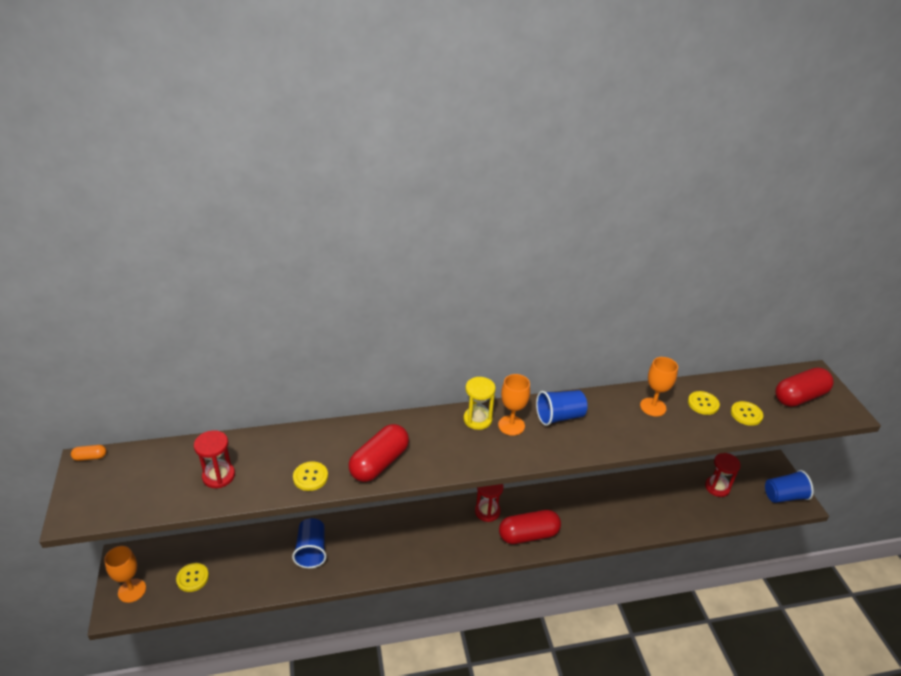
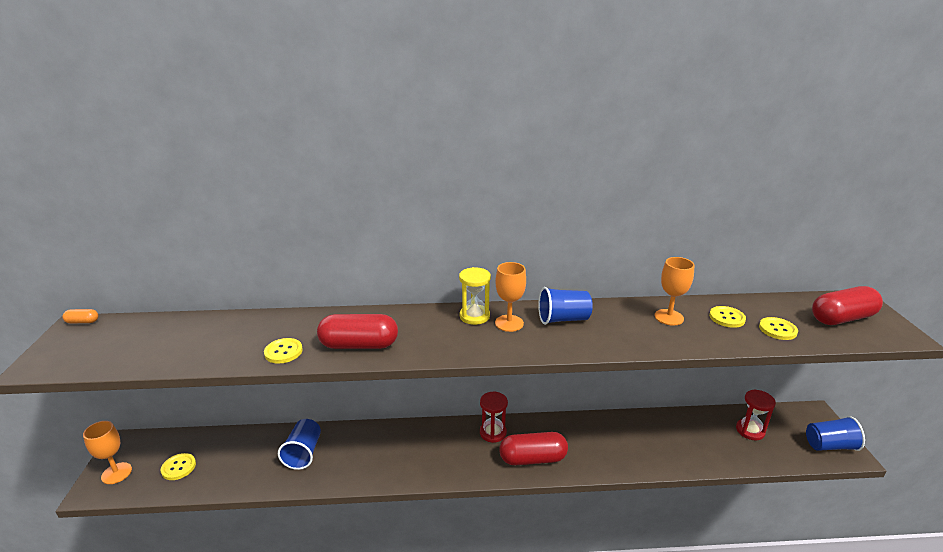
camera: 10 degrees right, 10 degrees down
red hourglass [194,430,235,488] -> none
red capsule [349,424,409,482] -> red capsule turned 45 degrees clockwise [317,314,398,349]

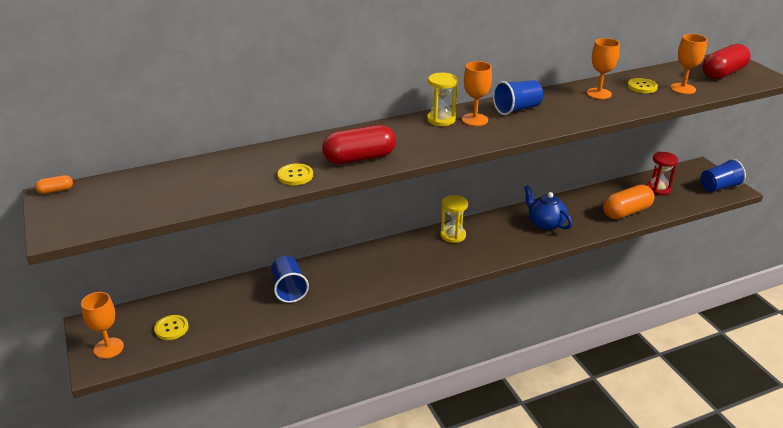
camera: 20 degrees left, 5 degrees up
red hourglass [480,392,508,443] -> yellow hourglass [440,195,468,243]
red capsule [499,432,568,465] -> none
yellow button [759,317,798,340] -> orange goblet [670,34,707,94]
none -> blue teapot [524,185,572,230]
none -> orange capsule [603,185,654,219]

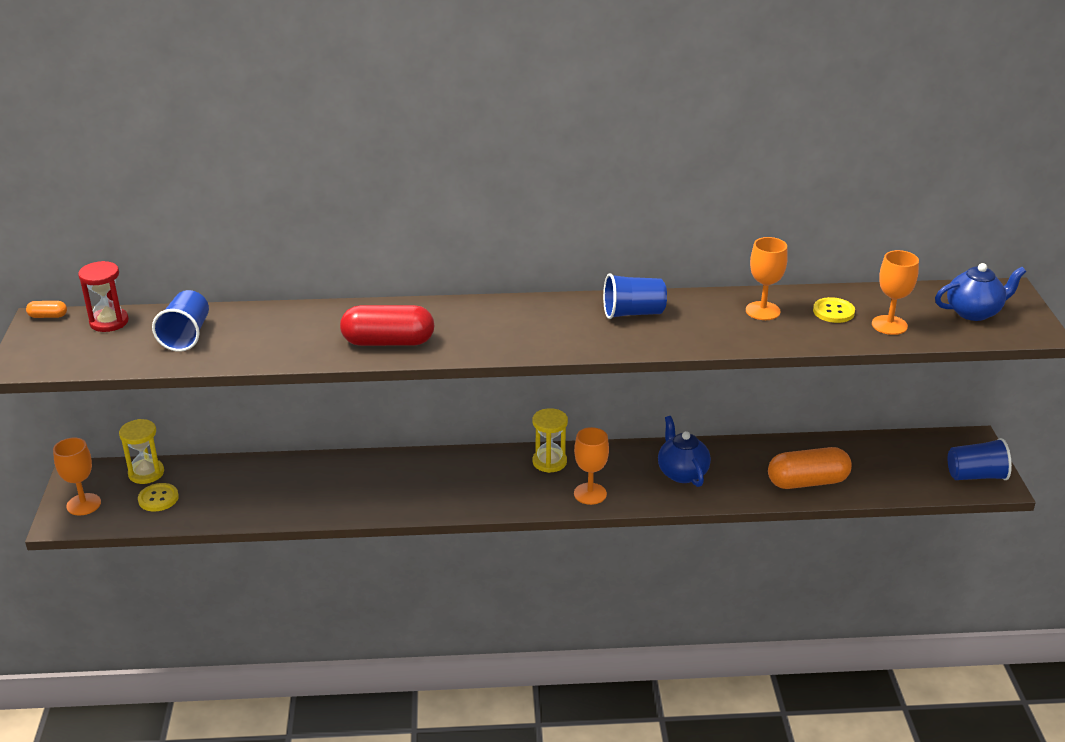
camera: 20 degrees right, 0 degrees up
blue cup [271,256,309,303] -> blue cup moved to [152,290,209,352]
yellow button [277,163,313,185] -> none
yellow hourglass [427,73,458,126] -> yellow hourglass moved to [119,419,164,484]
orange goblet [462,61,492,126] -> orange goblet moved to [574,427,609,505]
red hourglass [647,152,678,195] -> red hourglass moved to [78,261,129,332]
red capsule [702,44,751,79] -> blue teapot [935,263,1026,321]

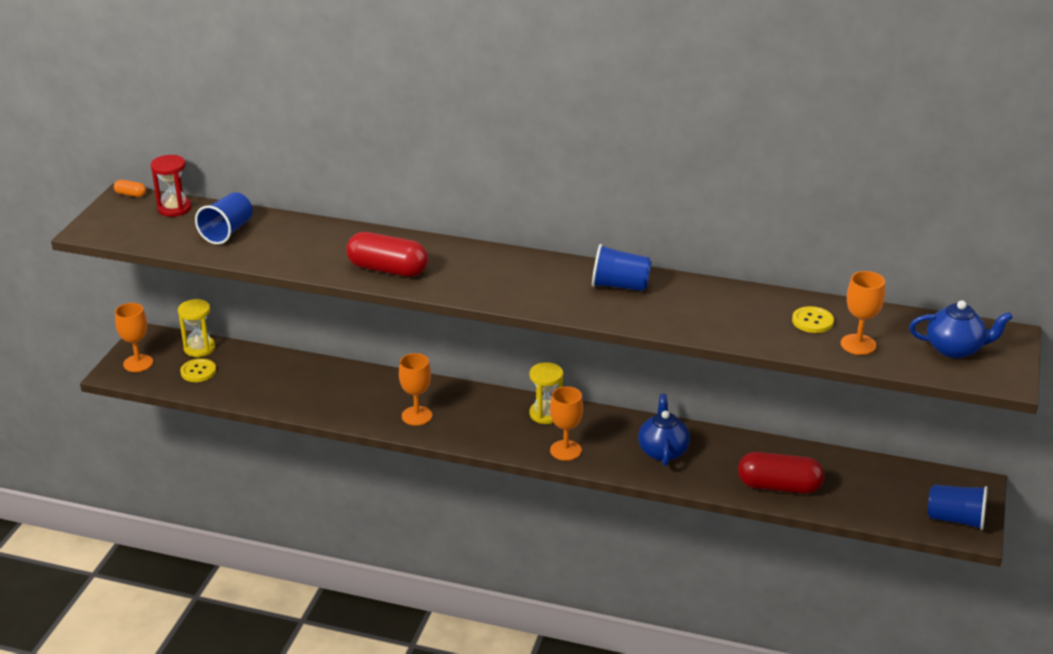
camera: 20 degrees right, 0 degrees up
orange goblet [746,237,788,320] -> orange goblet moved to [399,353,432,426]
orange capsule [768,447,852,489] -> red capsule [738,452,824,494]

